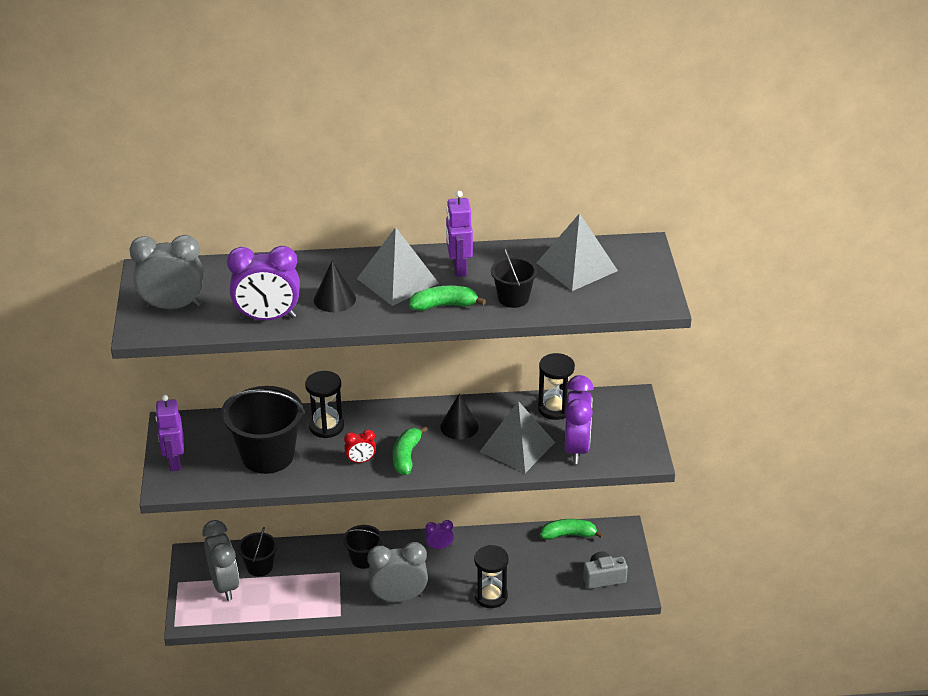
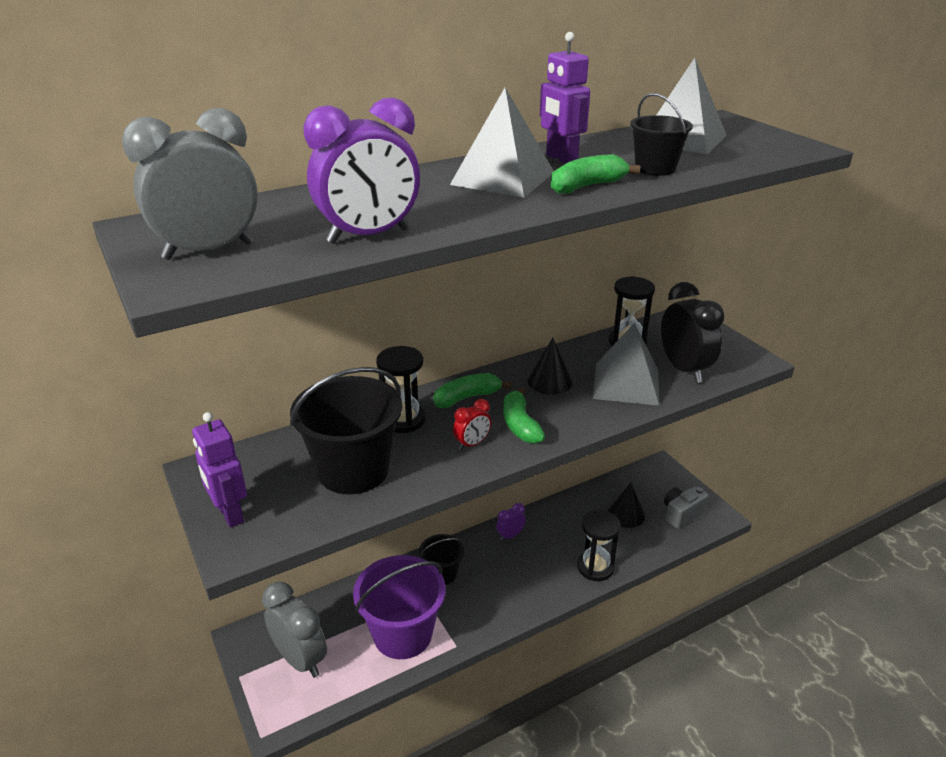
camera: 25 degrees left, 5 degrees down
black bucket [238,527,277,577] -> none
black cone [314,260,356,312] -> black cone moved to [608,483,645,528]
grey clock [368,542,428,602] -> none
green banana [540,519,603,540] -> green banana moved to [433,373,511,408]
purple clock [565,375,593,464] -> black clock [661,282,725,383]
none -> purple bucket [353,555,446,659]

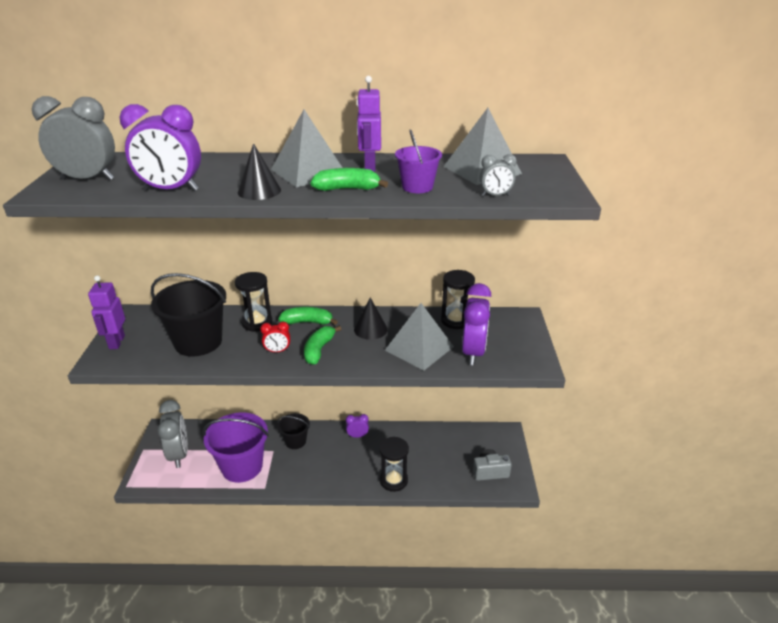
camera: 30 degrees right, 0 degrees up
black cone [608,483,645,528] -> black cone moved to [238,143,281,200]
black bucket [630,93,693,176] -> purple bucket [395,129,442,193]
black clock [661,282,725,383] -> purple clock [462,283,492,365]
none -> grey clock [480,154,517,196]

